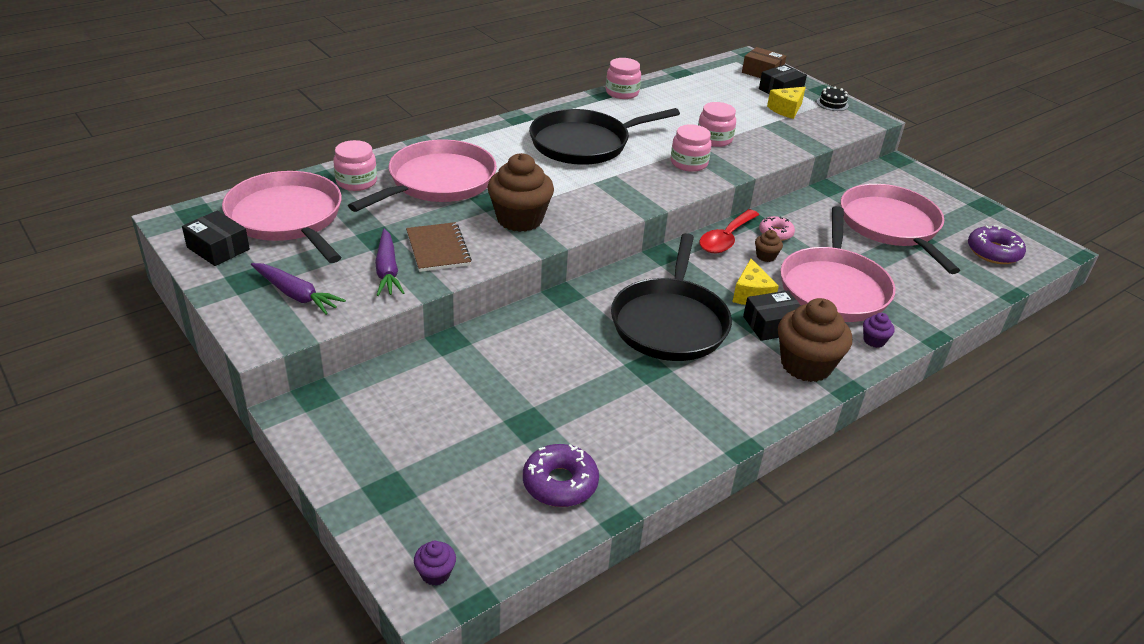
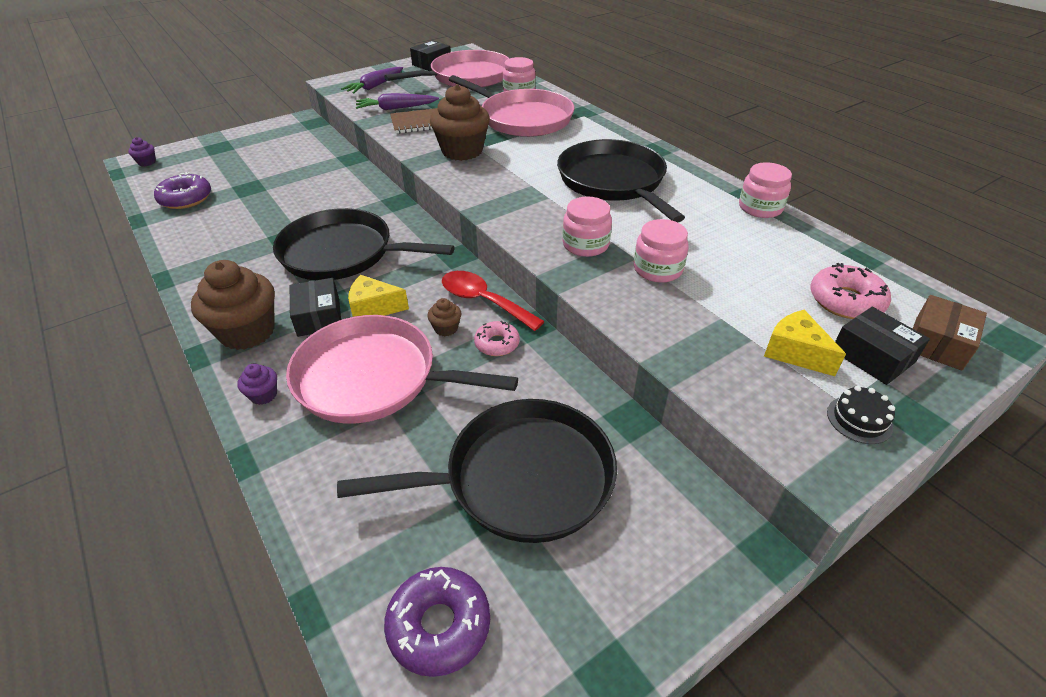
camera: 95 degrees right, 5 degrees up
pink pan [841,184,960,274] -> black pan [337,399,617,543]
none -> pink donut [810,263,891,319]

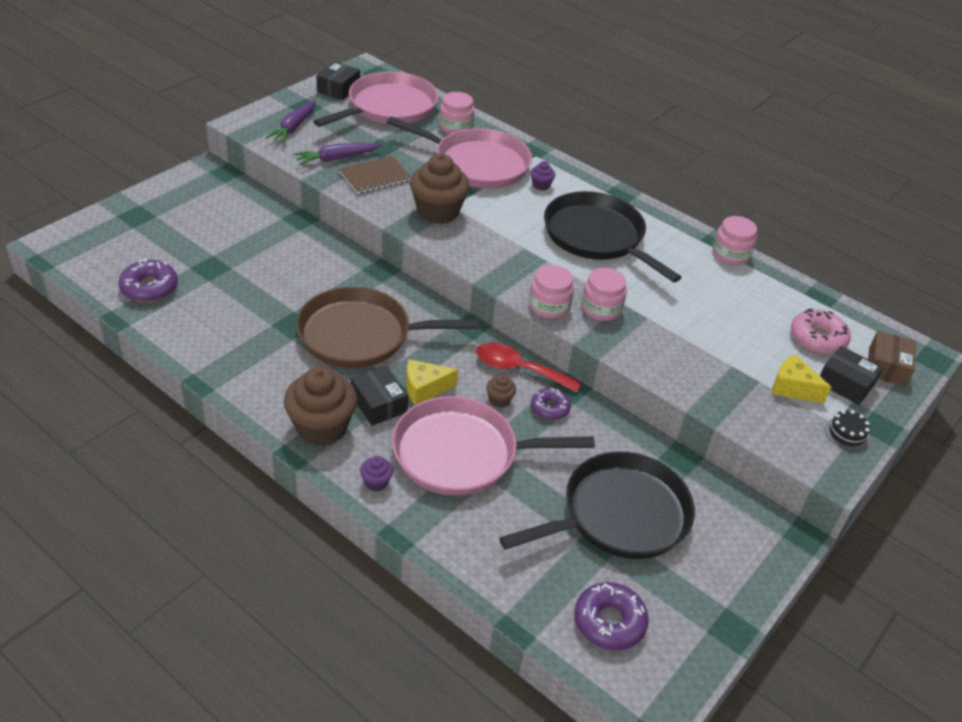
camera: 20 degrees left, 0 degrees up
purple cupcake [128,137,156,166] -> purple cupcake moved to [531,161,555,191]
black pan [273,208,455,280] -> brown pan [296,287,479,368]
pink donut [474,321,520,356] -> purple donut [531,388,571,420]
pink jar [634,219,689,283] -> pink jar moved to [529,265,574,318]

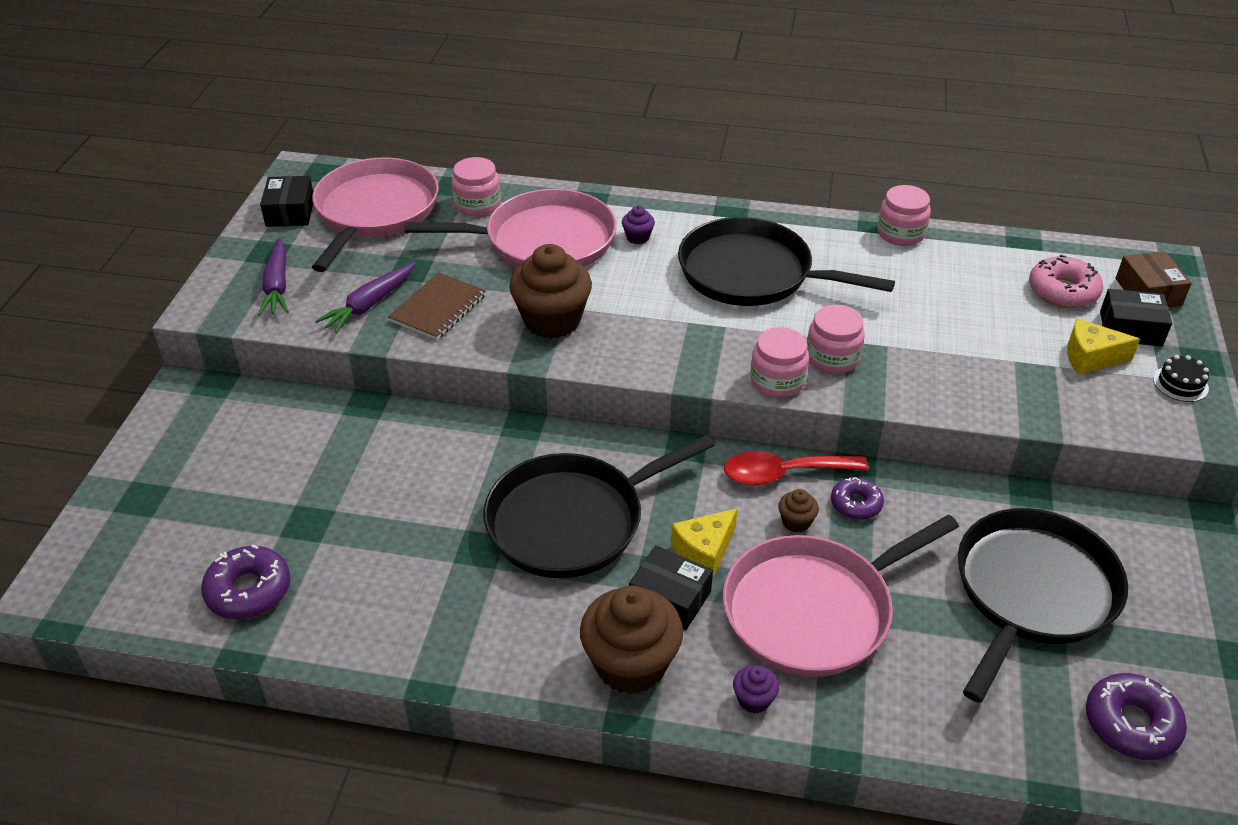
camera: 25 degrees left, 0 degrees up
brown pan [296,287,479,368] -> black pan [483,434,715,578]

